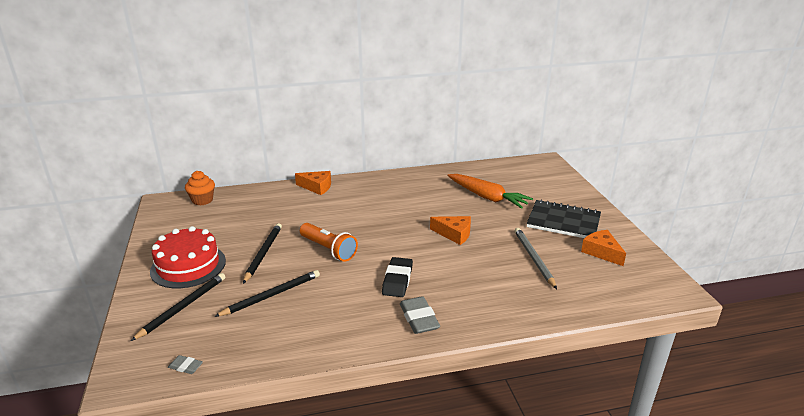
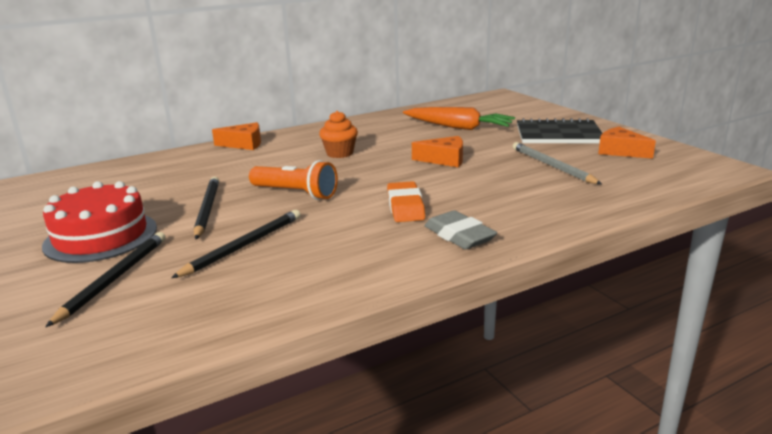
camera: 15 degrees left, 5 degrees down
grey eraser [168,355,203,374] -> none
orange cupcake [185,171,215,206] -> orange cupcake moved to [319,111,358,158]
black eraser [382,257,413,297] -> orange eraser [387,181,425,222]

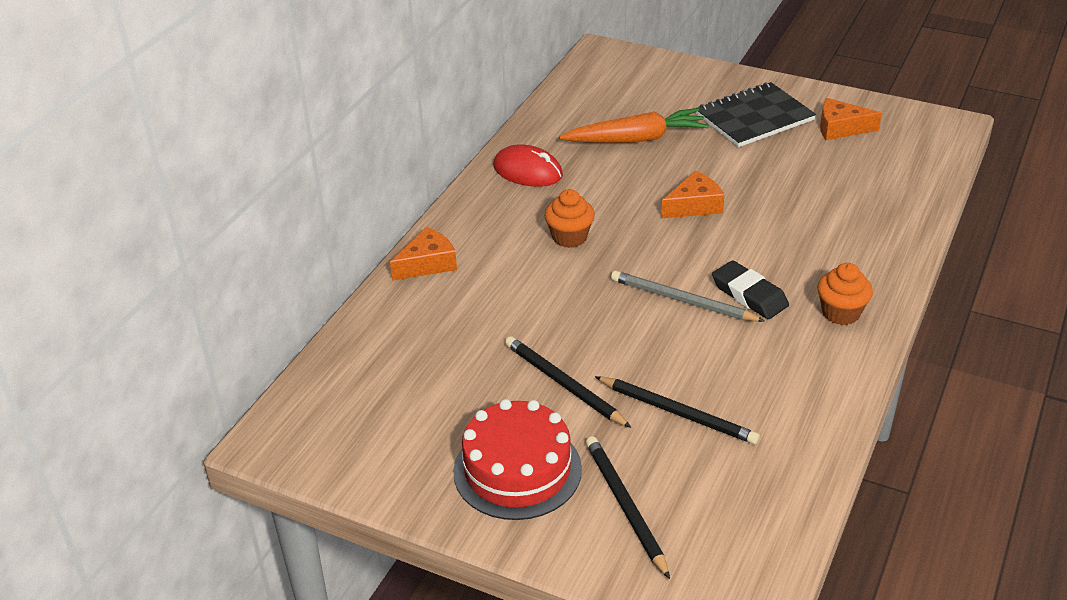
camera: 35 degrees left, 15 degrees up
black pencil [171,210,301,278] -> black pencil turned 120 degrees clockwise [595,376,760,444]
orange flashlight [249,160,338,200] -> none
orange eraser [387,181,425,222] -> black eraser [712,260,789,319]
grey eraser [425,210,497,250] -> orange cupcake [817,263,873,325]
grey pencil [513,142,602,184] -> grey pencil moved to [611,270,765,322]
none -> red mouse [493,145,563,187]

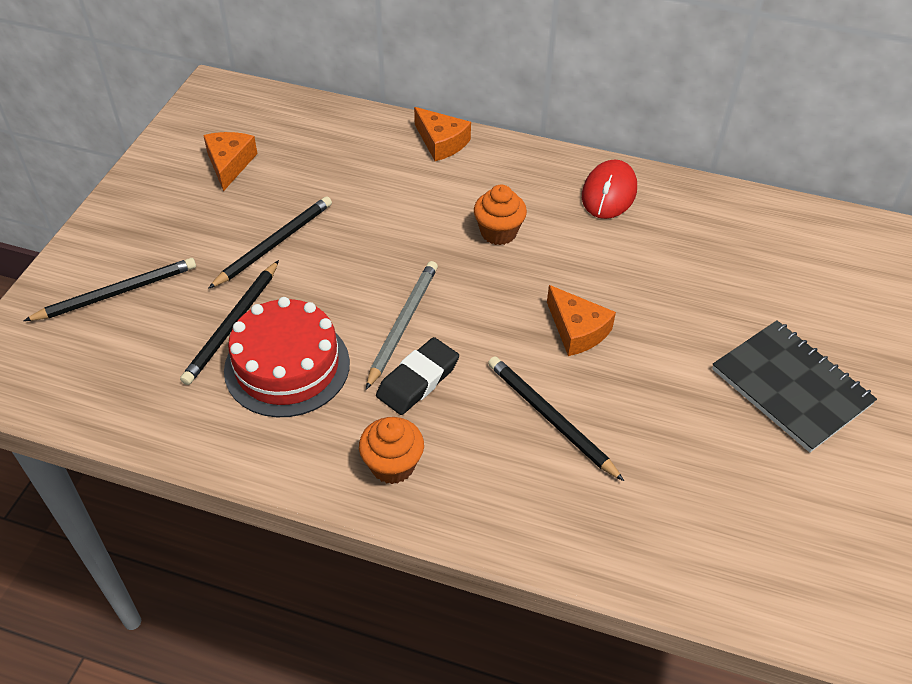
camera: 80 degrees right, 10 degrees up
red cake [453,399,582,520] -> red cake moved to [224,297,350,417]
orange carrot [559,108,709,143] -> none
orange cheese [820,98,882,140] -> orange cheese moved to [203,132,257,191]
none -> black pencil [488,356,624,481]

